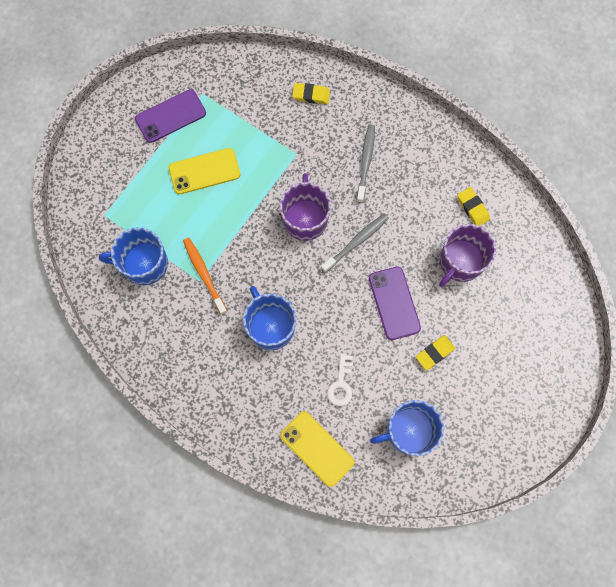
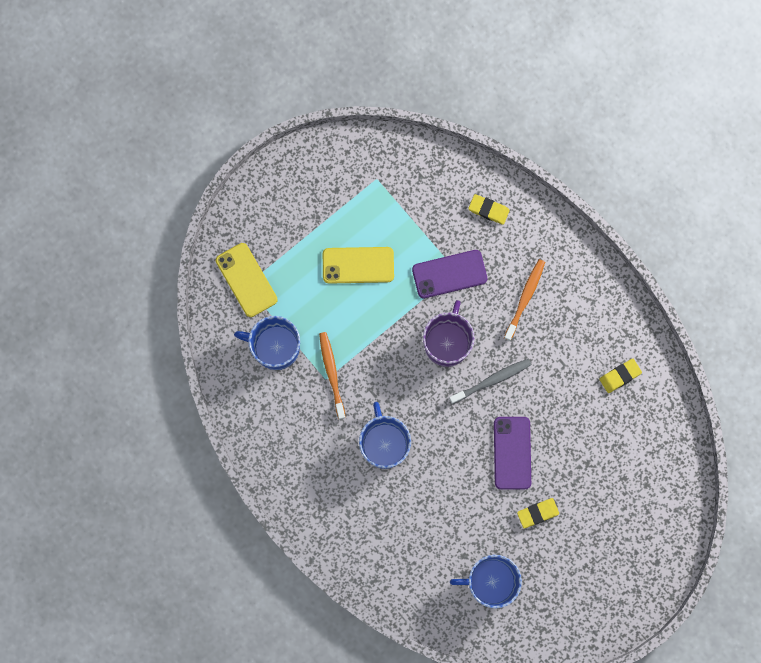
camera: 15 degrees right, 5 degrees up
purple phone [135,89,206,143] -> purple phone moved to [412,250,487,298]
yellow phone [280,411,354,487] -> yellow phone moved to [216,243,278,317]
white key [327,354,353,406] -> none
grey toothbrush [356,124,375,203] -> orange toothbrush [504,259,545,341]
purple mug [439,224,496,287] -> none
yellow eraser [457,187,490,226] -> yellow eraser turned 75 degrees clockwise [599,359,642,393]

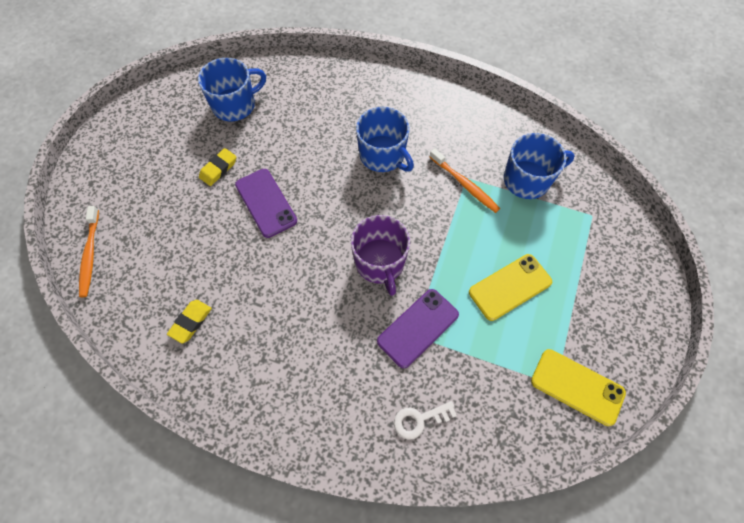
camera: 150 degrees right, 15 degrees down
yellow phone [216,243,278,317] -> yellow phone moved to [531,349,626,426]
grey toothbrush [449,359,531,404] -> none
yellow eraser [468,194,510,225] -> white key [394,401,457,439]
orange toothbrush [504,259,545,341] -> orange toothbrush moved to [79,206,99,297]

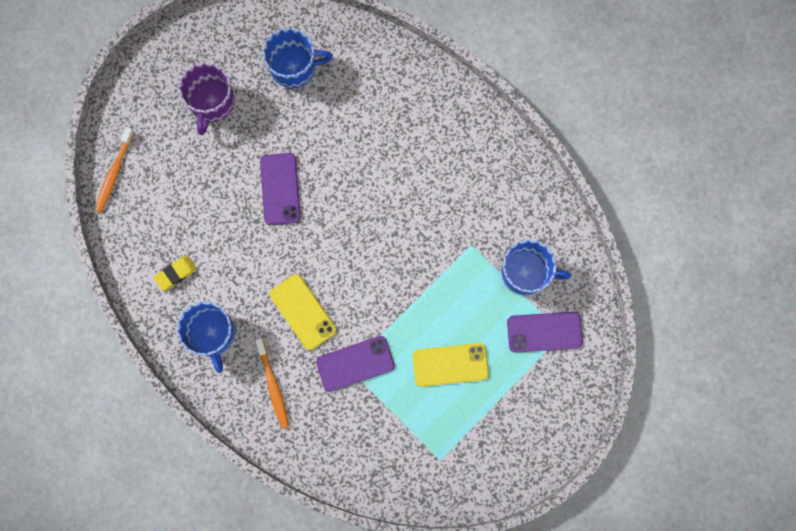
camera: 25 degrees right, 15 degrees up
yellow eraser [199,148,237,186] -> none
purple mug [351,215,410,296] -> purple mug moved to [179,63,235,135]
blue mug [356,107,414,172] -> blue mug moved to [177,302,235,373]
white key [394,401,457,439] -> none
orange toothbrush [430,148,500,213] -> orange toothbrush moved to [255,338,289,429]
yellow phone [531,349,626,426] -> yellow phone moved to [270,274,337,350]
none -> purple phone [507,312,583,353]

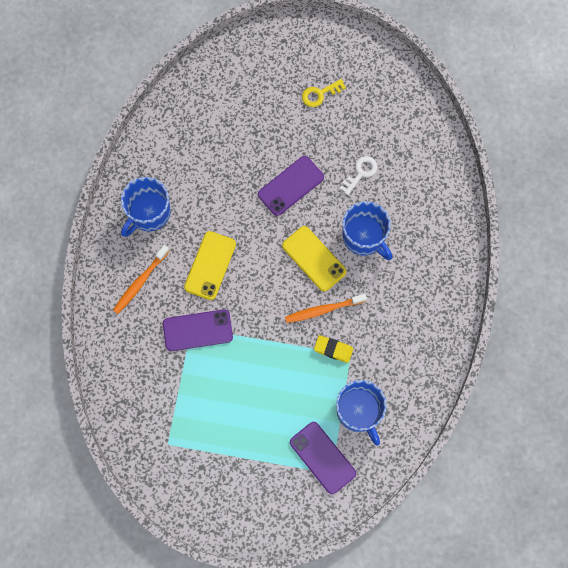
camera: 55 degrees right, 5 degrees down
orange toothbrush [95,127,134,212] -> orange toothbrush moved to [285,294,367,323]
yellow eraser [153,256,197,291] -> yellow eraser moved to [314,335,353,363]
purple mug [179,63,235,135] -> yellow key [302,79,346,107]
blue mug [263,28,333,88] -> blue mug moved to [342,201,393,260]
purple phone [316,336,395,392] -> purple phone turned 45 degrees counterclockwise [163,309,233,351]
yellow phone [413,343,489,387] -> yellow phone moved to [282,226,347,292]
none -> white key [340,156,378,195]

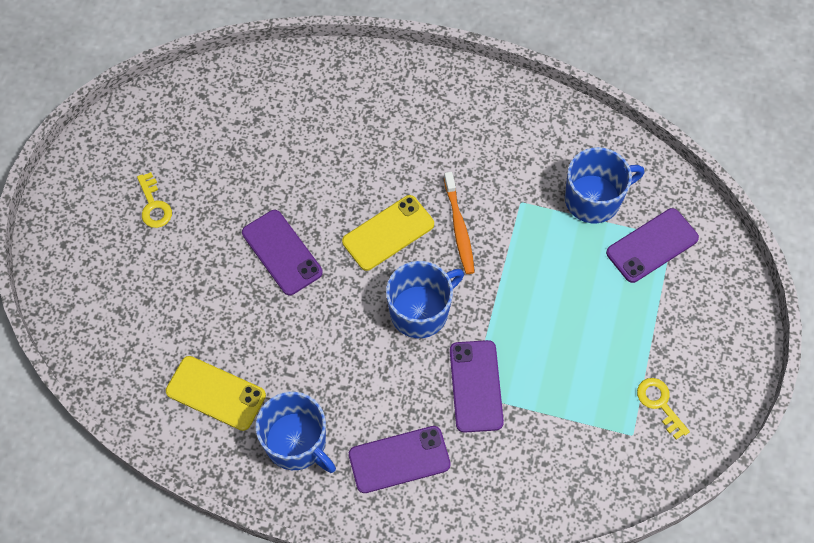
camera: 85 degrees left, 10 degrees down
orange toothbrush [113,245,170,314] -> purple phone [349,426,451,493]
yellow phone [184,231,236,300] -> yellow phone moved to [166,356,266,431]
yellow eraser [314,335,353,363] -> none
white key [340,156,378,195] -> none
blue mug [342,201,393,260] -> blue mug moved to [386,261,464,338]
none -> yellow key [637,378,690,440]

